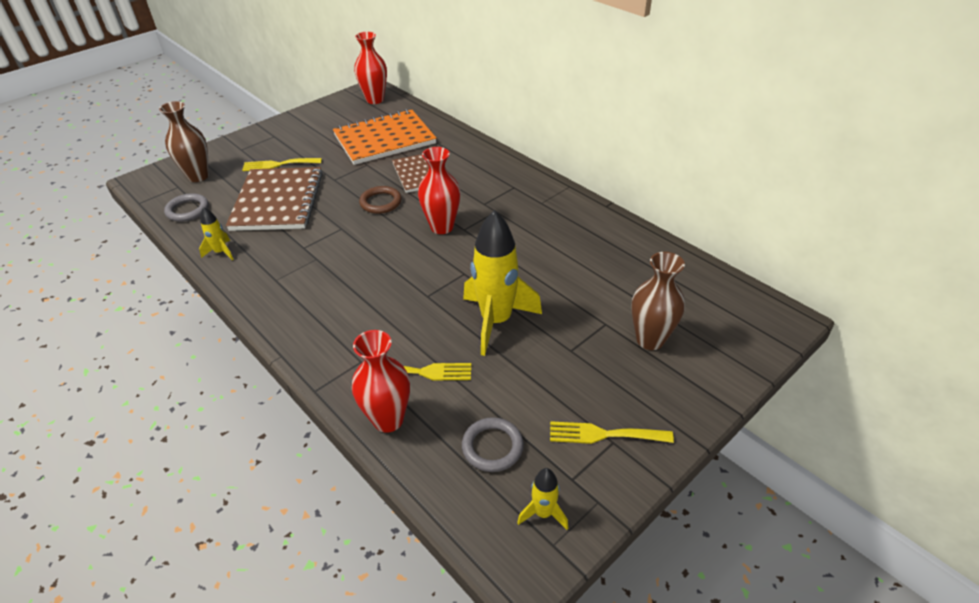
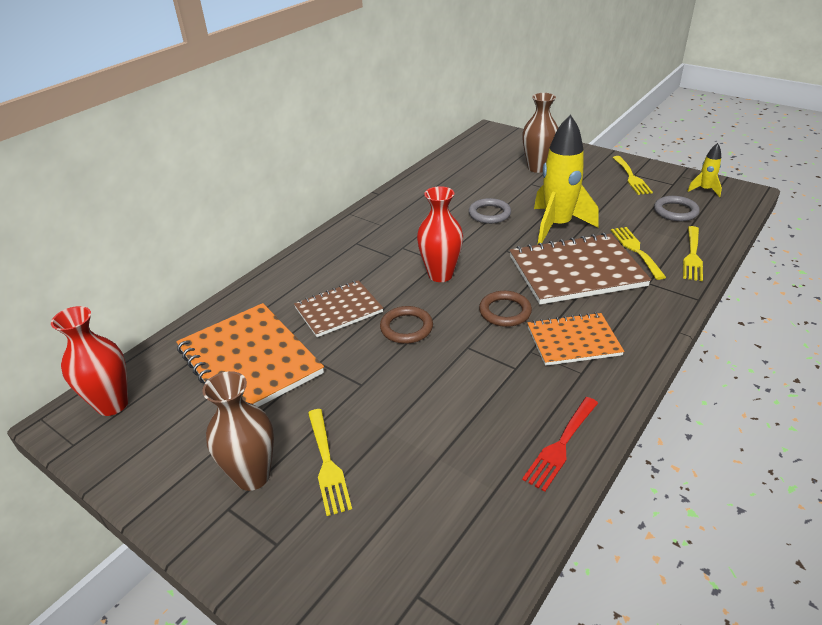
camera: 100 degrees left, 5 degrees down
brown vase [159,101,209,182] -> brown vase moved to [202,371,274,491]
grey ring [164,193,209,222] -> grey ring moved to [469,198,511,224]
yellow rocket [199,207,234,261] -> red fork [522,397,598,492]
brown notebook [226,167,323,231] -> brown notebook moved to [510,233,651,304]
red vase [352,330,410,433] -> yellow fork [683,226,703,281]
none -> brown ring [479,291,532,327]
none -> orange notebook [527,312,624,366]

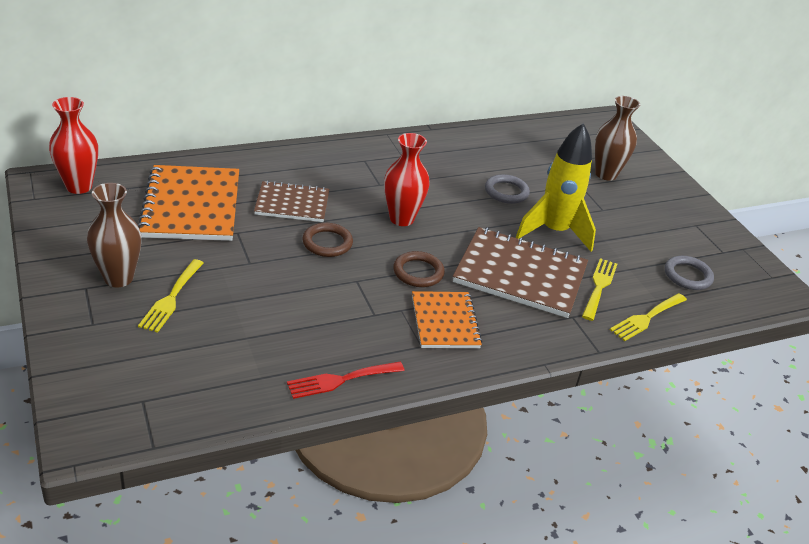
camera: 25 degrees right, 0 degrees up
orange notebook [527,312,624,366] -> orange notebook turned 60 degrees clockwise [412,291,483,348]
yellow fork [612,156,653,195] -> none
yellow rocket [688,143,722,197] -> none

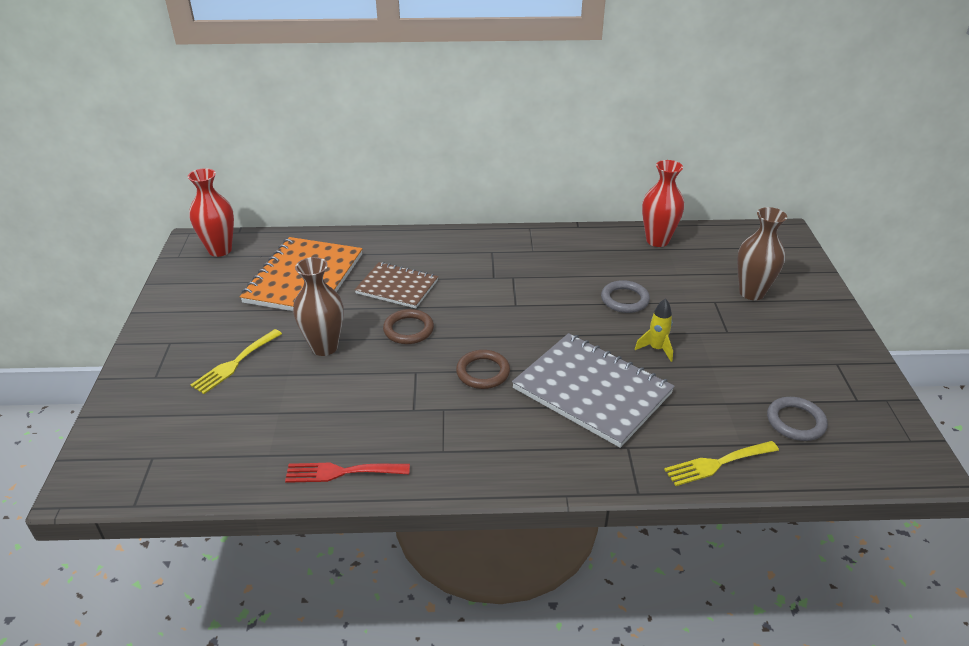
camera: 25 degrees right, 0 degrees up
brown vase [87,183,141,287] -> brown vase moved to [293,257,344,356]
red vase [384,133,430,226] -> red vase moved to [642,160,684,247]
orange notebook [412,291,483,348] -> none
brown notebook [453,227,588,318] -> grey notebook [512,333,675,448]
yellow rocket [516,123,596,251] -> yellow rocket [635,298,673,362], size x0.46
yellow fork [582,258,617,321] -> none

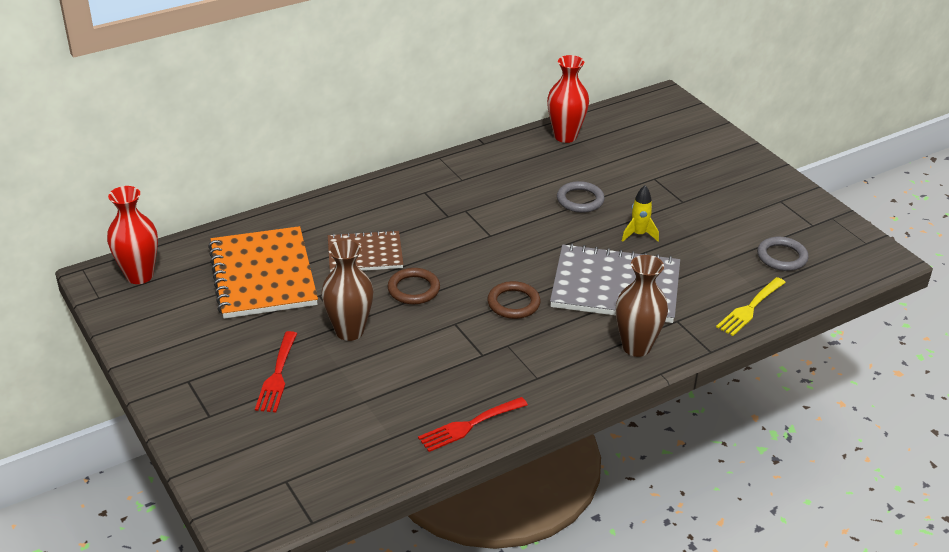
camera: 30 degrees left, 0 degrees up
yellow fork [191,329,282,394] -> red fork [255,331,297,412]
brown vase [737,207,787,300] -> brown vase moved to [616,255,668,357]

